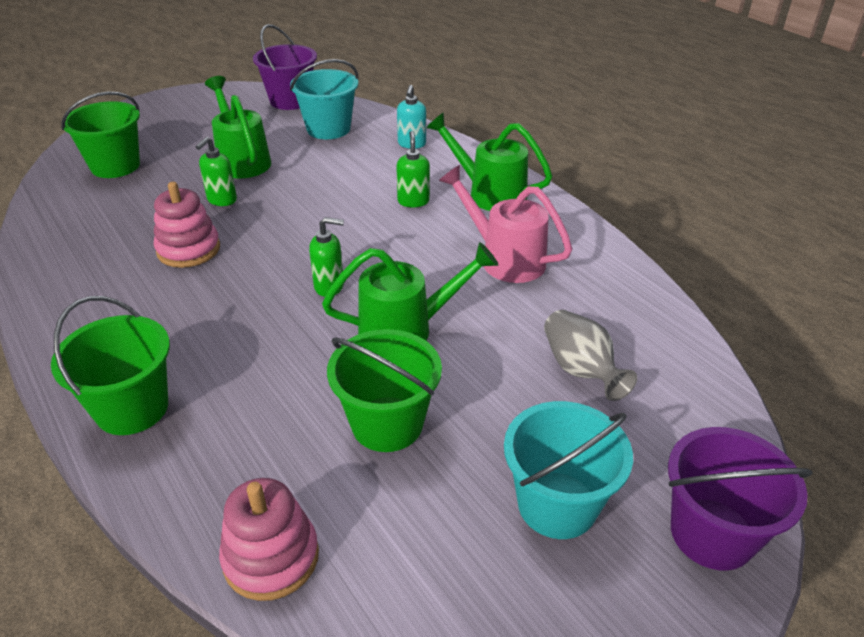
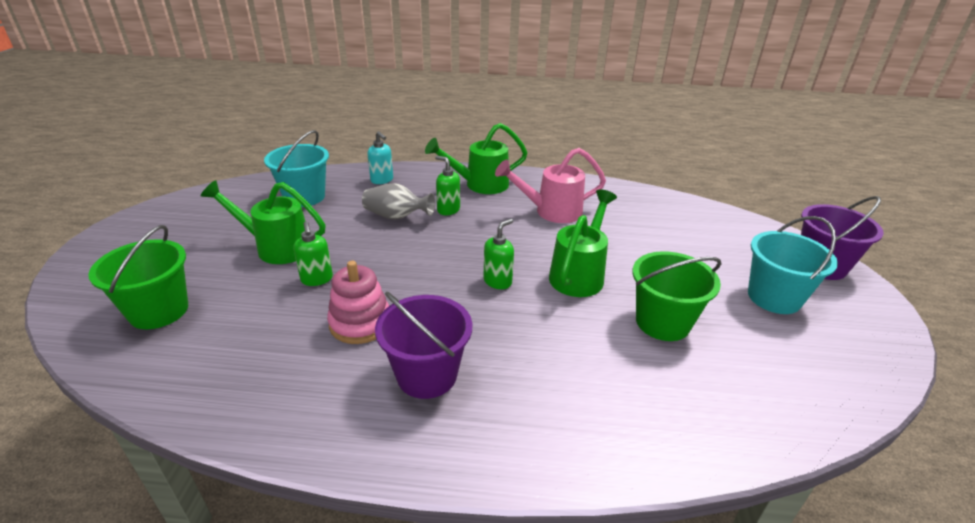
camera: 50 degrees left, 5 degrees down
green bucket [51,296,170,435] -> none
pink stacking toy [219,478,319,601] -> none
purple bucket [253,24,317,110] -> purple bucket moved to [375,292,472,399]
grey vase [544,310,637,401] -> grey vase moved to [362,183,435,220]

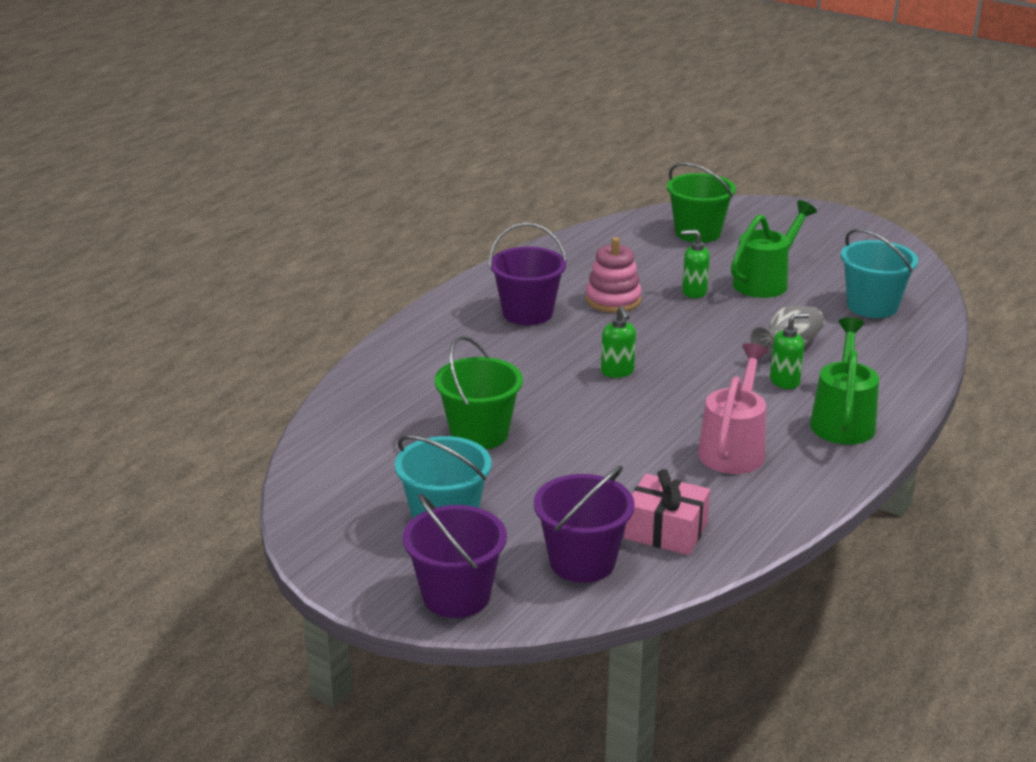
camera: 120 degrees right, 5 degrees down
turquoise soap dispenser [368,131,393,184] -> none
green watering can [549,189,617,297] -> none
none -> purple bucket [534,466,635,583]
none -> pink gift [624,469,710,555]

